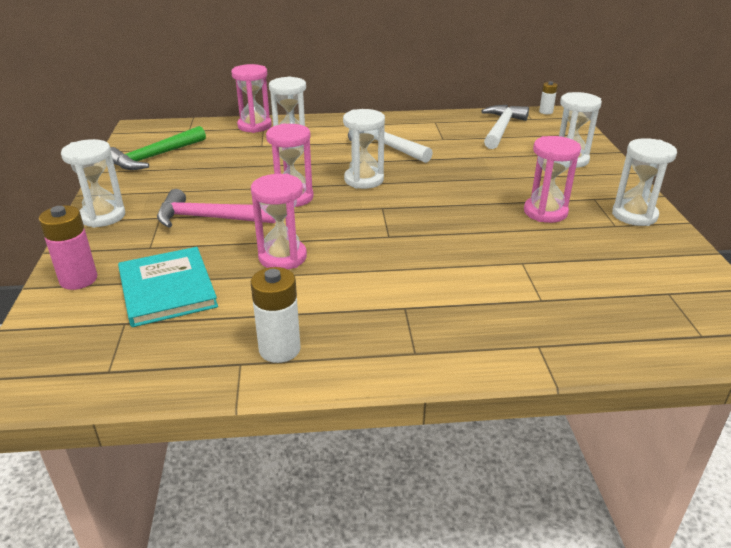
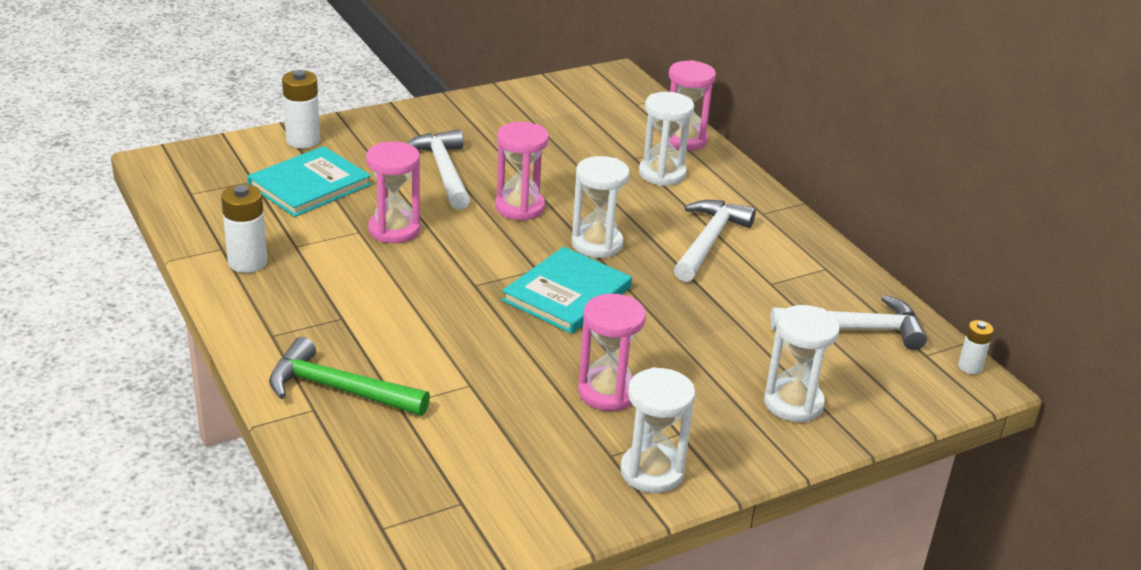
camera: 65 degrees right, 0 degrees up
pink battery [39,205,97,290] -> white battery [282,70,320,148]
white hourglass [61,139,125,228] -> none
green hammer [110,126,206,170] -> green hammer moved to [269,337,430,416]
pink hammer [157,189,276,228] -> white hammer [407,129,470,210]
none -> turquoise book [502,247,632,334]

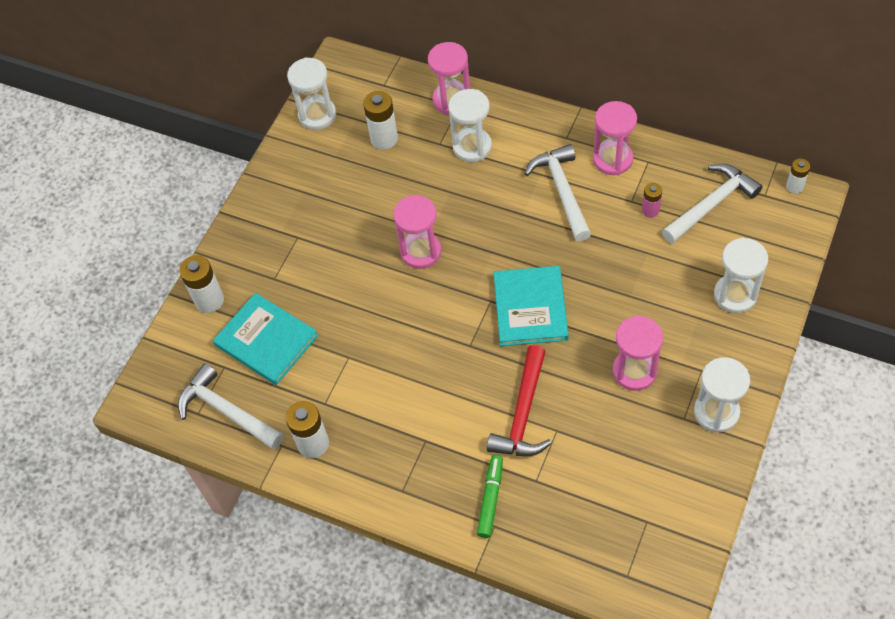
camera: 30 degrees left, 25 degrees up
turquoise book [247,146,371,217] -> turquoise book turned 60 degrees counterclockwise [213,293,318,385]
green hammer [269,337,430,416] -> green marker [477,455,503,538]
pink hourglass [366,142,420,243] -> pink hourglass moved to [593,101,637,175]
white hammer [407,129,470,210] -> white hammer moved to [178,363,284,450]
white hourglass [571,156,630,258] -> white hourglass moved to [287,57,336,130]
none -> white battery [363,91,398,150]
none -> red hammer [487,345,552,456]
none -> pink battery [642,183,662,218]

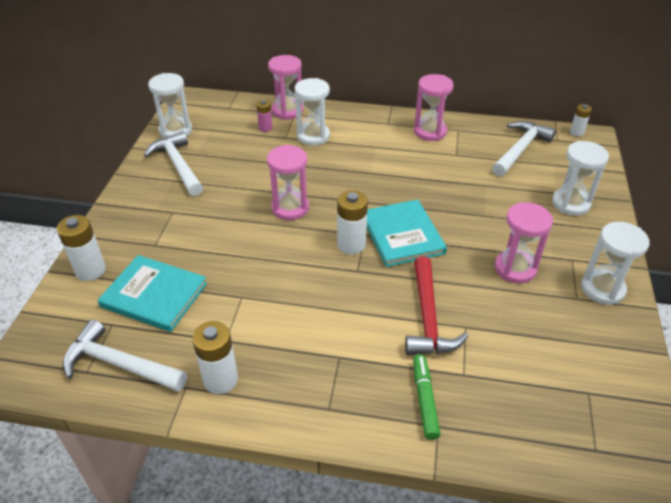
camera: 20 degrees left, 15 degrees down
white battery [363,91,398,150] -> white battery moved to [337,190,368,255]
white hammer [524,144,591,241] -> white hammer moved to [144,131,203,196]
pink battery [642,183,662,218] -> pink battery moved to [256,100,273,132]

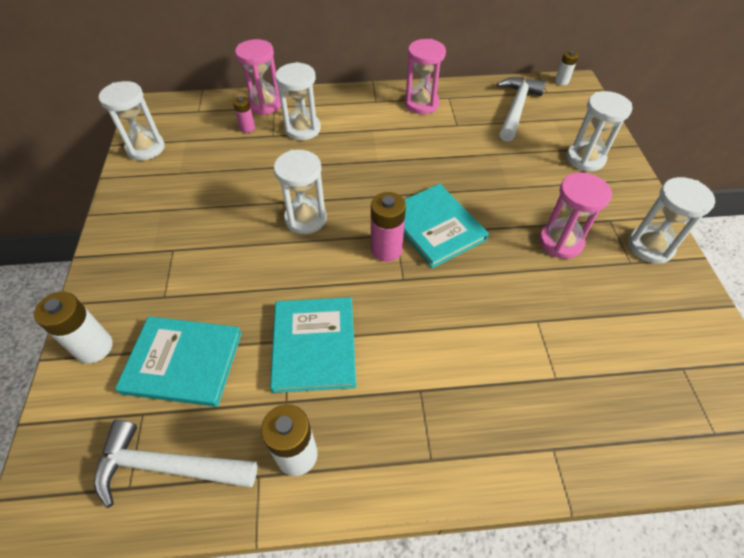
camera: 15 degrees left, 10 degrees up
white hammer [144,131,203,196] -> none
pink hourglass [267,145,309,220] -> white hourglass [273,150,327,234]
white battery [337,190,368,255] -> pink battery [371,192,406,262]
red hammer [405,256,468,355] -> none
green marker [413,354,441,440] -> none
none -> turquoise book [270,297,356,393]

